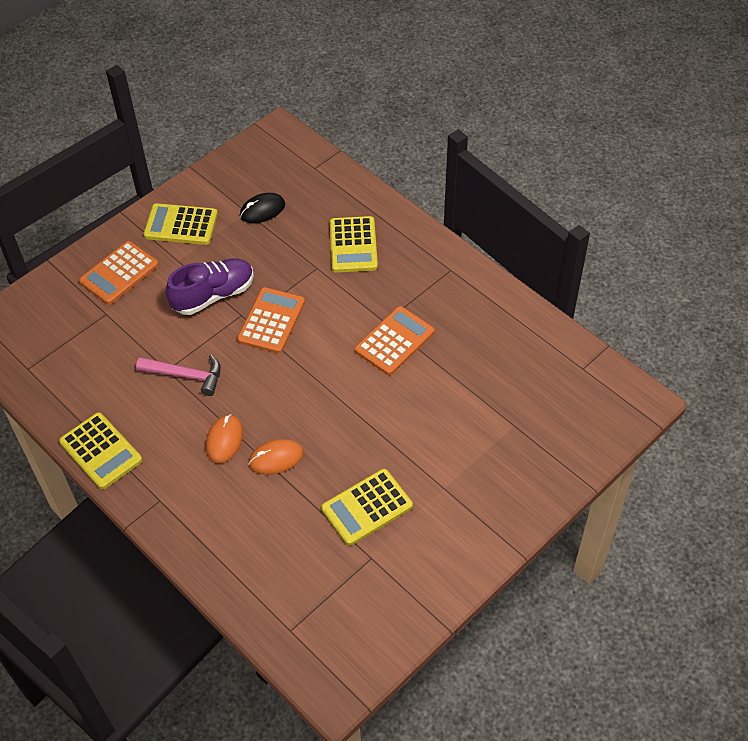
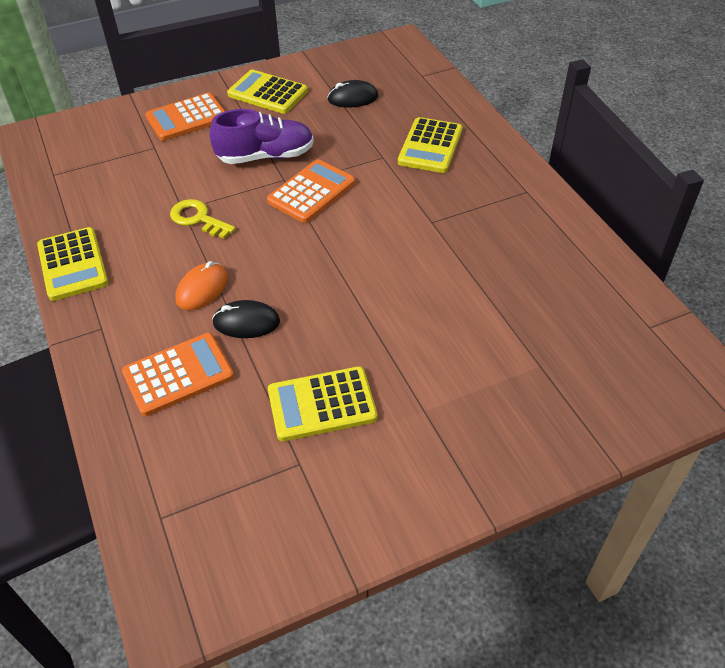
camera: 20 degrees right, 5 degrees down
pink hammer [136,355,221,396] -> yellow key [170,199,236,239]
orange mouse [248,439,304,475] -> black mouse [212,300,280,338]
orange calculator [355,306,434,375] -> orange calculator moved to [122,333,234,416]

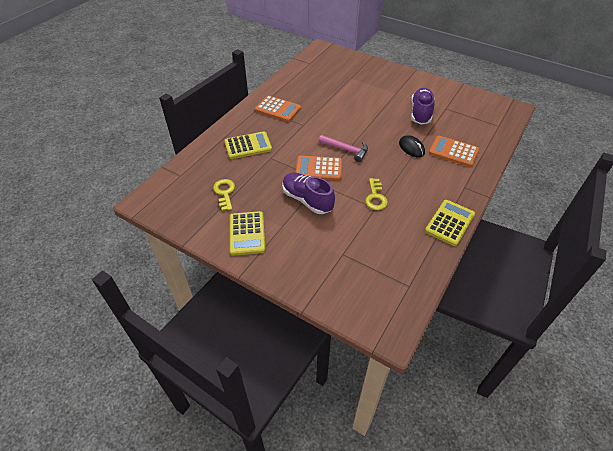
camera: 125 degrees left, 0 degrees up
orange calculator [145,93,225,141] -> orange calculator moved to [255,95,301,122]
orange mouse [175,261,228,310] -> none
yellow calculator [268,366,378,441] -> purple shoe [411,88,435,125]
black mouse [327,80,378,108] -> yellow key [213,179,235,211]
none -> pink hammer [319,135,368,162]

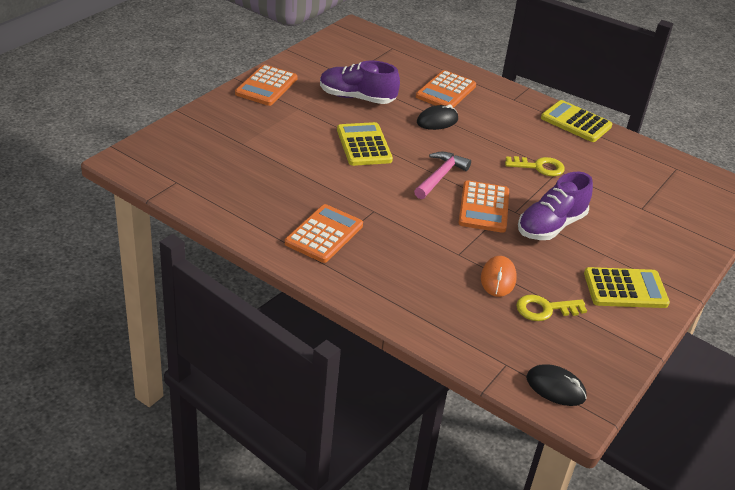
camera: 90 degrees left, 10 degrees down
yellow calculator [224,132,272,159] -> yellow calculator moved to [337,122,393,166]
none -> orange calculator [235,65,297,106]
none -> orange mouse [481,256,517,297]
none -> black mouse [526,364,587,406]

